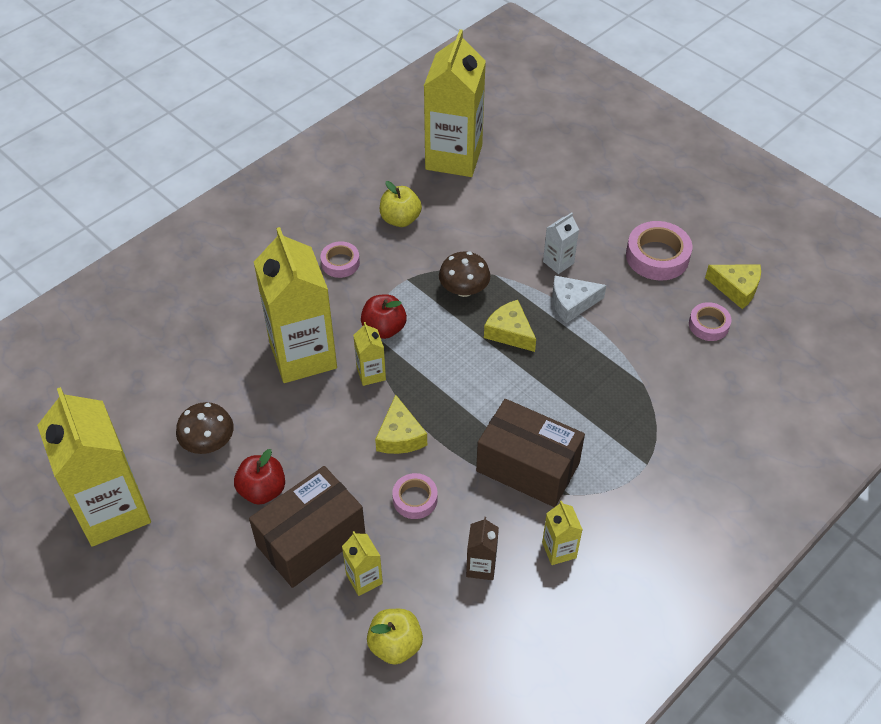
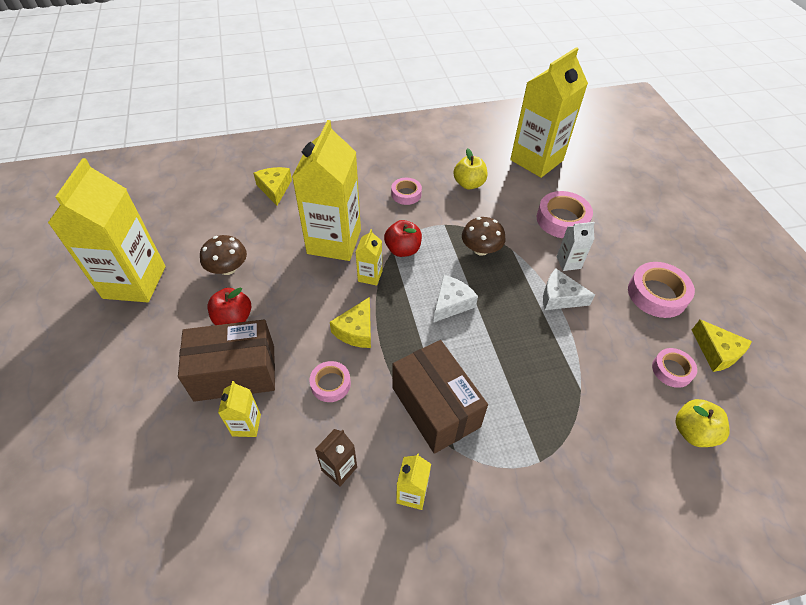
camera: 30 degrees right, 0 degrees up
yellow apple [367,609,423,665] -> yellow apple moved to [675,399,730,447]
yellow cheese [484,300,536,352] -> yellow cheese moved to [253,167,292,206]
none -> white cheese [433,275,478,323]
none -> pink tape [537,191,593,238]

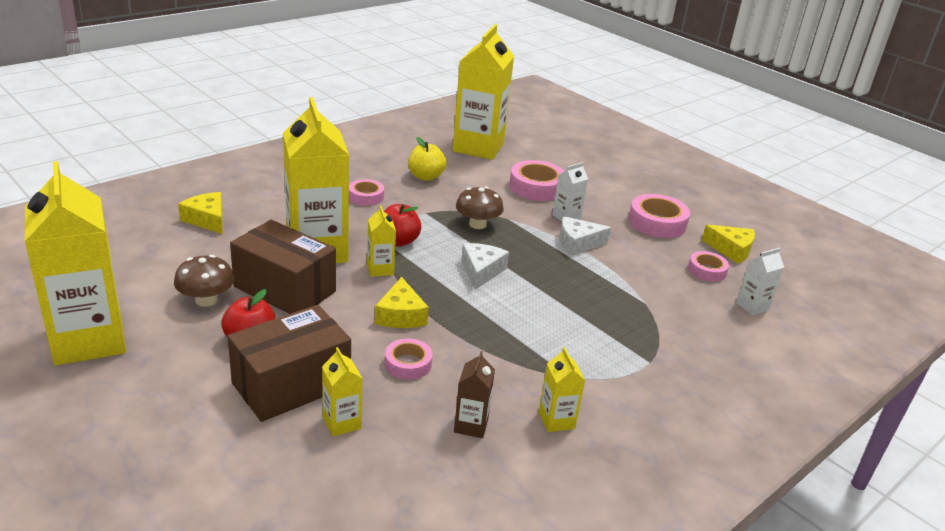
camera: 30 degrees left, 20 degrees down
brown box [393,340,488,454] -> brown box moved to [230,220,336,314]
yellow apple [675,399,730,447] -> white carton [736,248,784,316]

